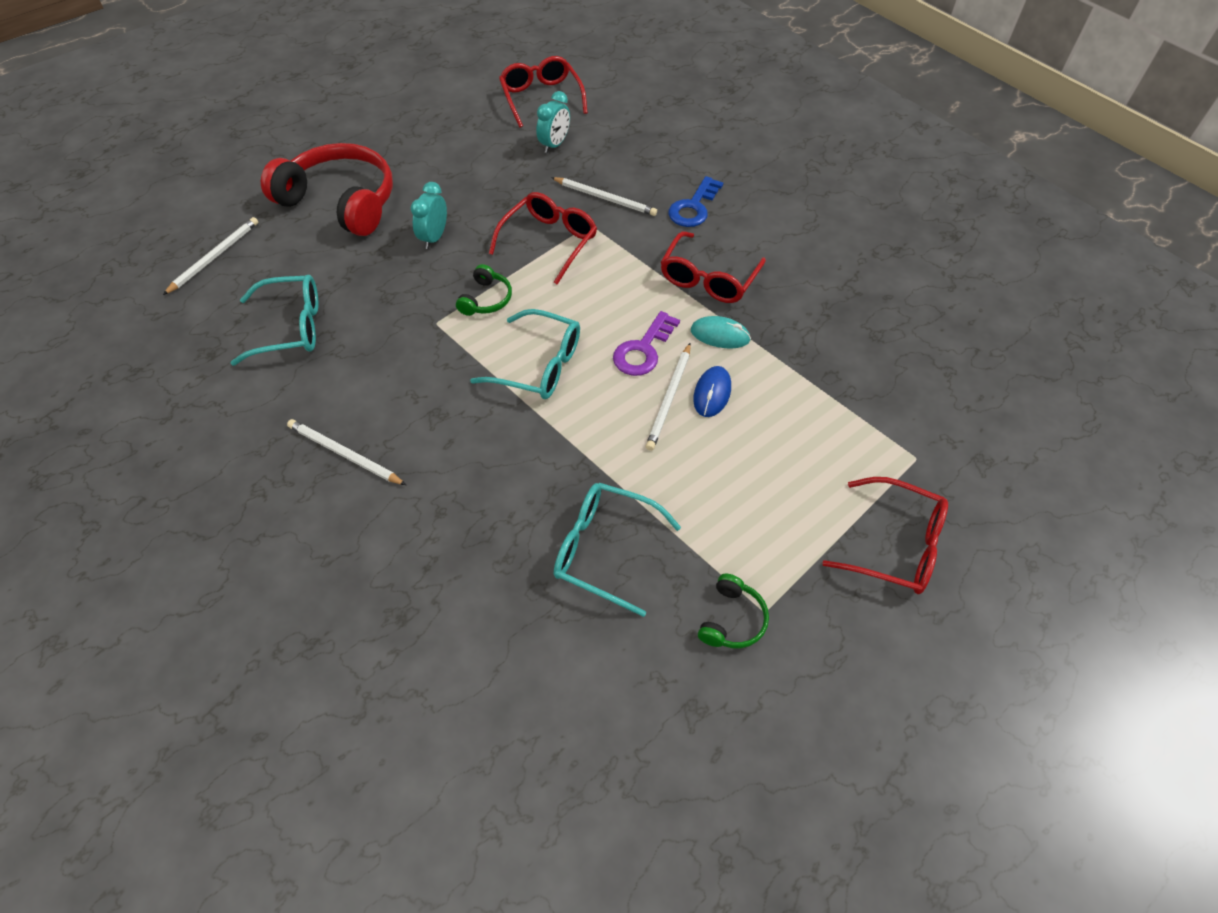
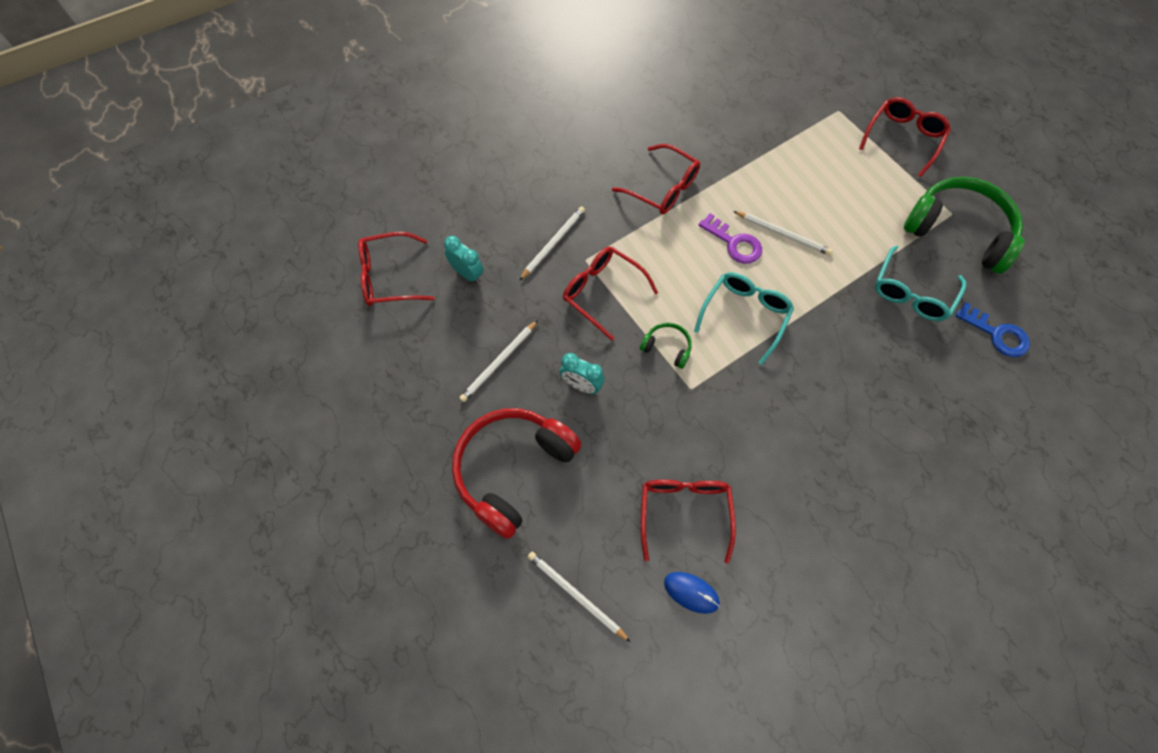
camera: 80 degrees left, 10 degrees up
turquoise glasses [231,275,318,366] -> red glasses [641,480,736,564]
white pencil [287,419,406,485] -> white pencil moved to [460,320,538,402]
blue key [668,176,723,227] -> blue key moved to [956,302,1030,357]
turquoise mouse [691,316,751,349] -> none
blue mouse [693,366,731,417] -> blue mouse moved to [664,572,720,614]
green headphones [698,574,769,648] -> green headphones [904,177,1025,274], size x2.30

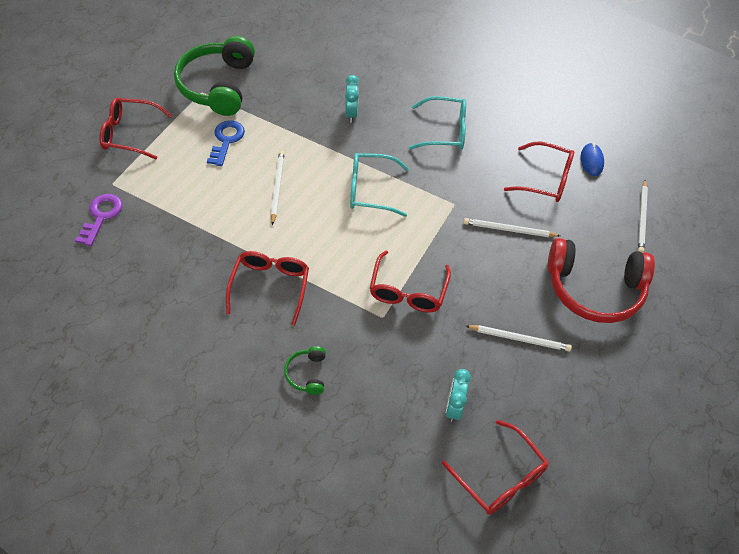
camera: 120 degrees left, 10 degrees down
white pencil [519,206,585,281] -> white pencil moved to [464,218,560,237]
turquoise clock [560,353,605,394] -> turquoise clock moved to [345,75,359,123]
green headphones [640,322,692,369] -> green headphones moved to [284,346,326,395]
red glasses [641,480,736,564] -> red glasses turned 135 degrees counterclockwise [504,141,574,202]
purple key [699,213,762,264] -> purple key moved to [75,194,122,246]
turquoise glasses [875,245,966,321] -> turquoise glasses moved to [409,96,466,150]
blue key [956,302,1030,357] -> blue key moved to [207,120,245,166]

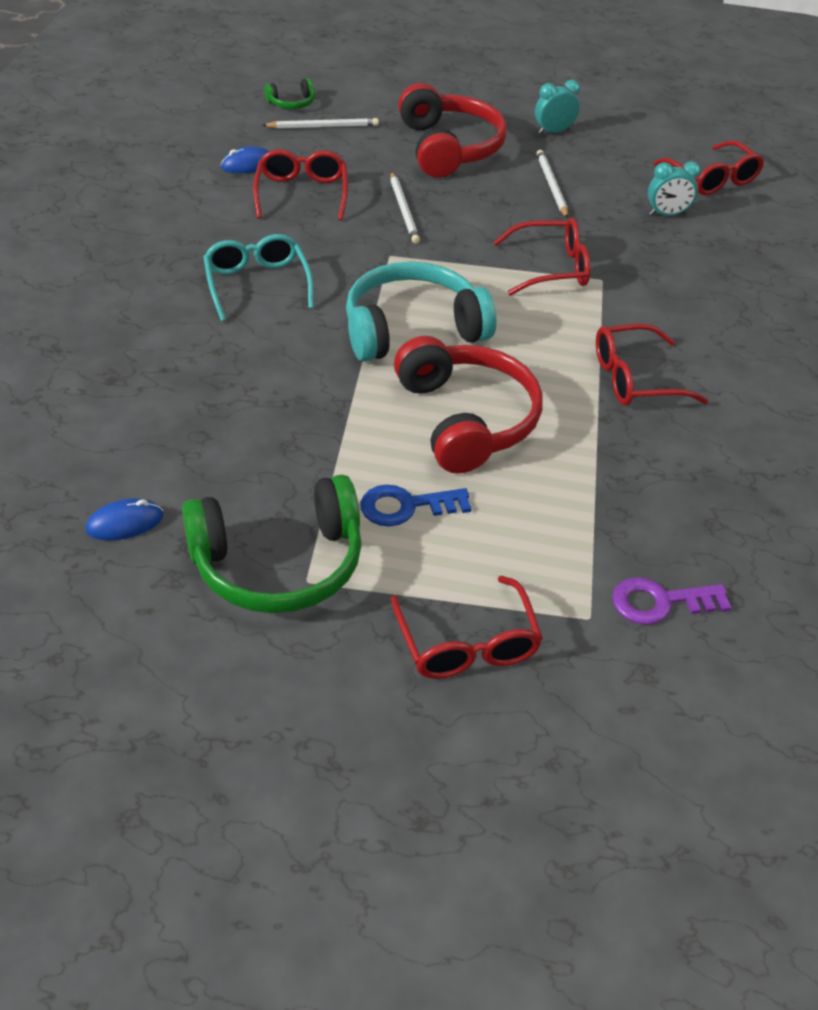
camera: 110 degrees left, 10 degrees down
white pencil [271,150,285,225] -> red headphones [394,336,543,474]
green headphones [284,346,326,395] -> green headphones moved to [264,78,315,109]
turquoise clock [345,75,359,123] -> turquoise clock moved to [535,80,580,135]
turquoise glasses [350,153,409,217] -> turquoise headphones [346,261,496,362]
red glasses [442,420,549,515] -> red glasses turned 120 degrees clockwise [653,140,764,195]
none -> blue mouse [86,498,163,540]

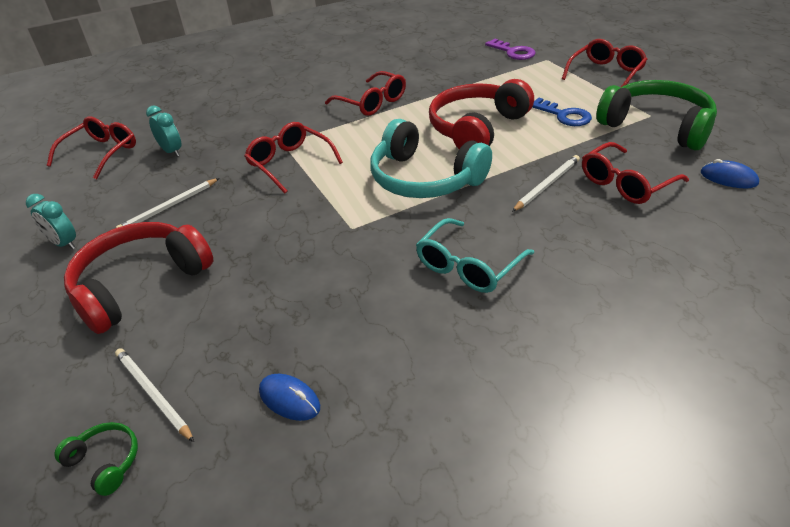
camera: 120 degrees left, 5 degrees down
red glasses [253,149,348,221] -> red glasses moved to [582,142,689,204]
white pencil [390,172,420,244] -> white pencil moved to [512,155,580,212]

